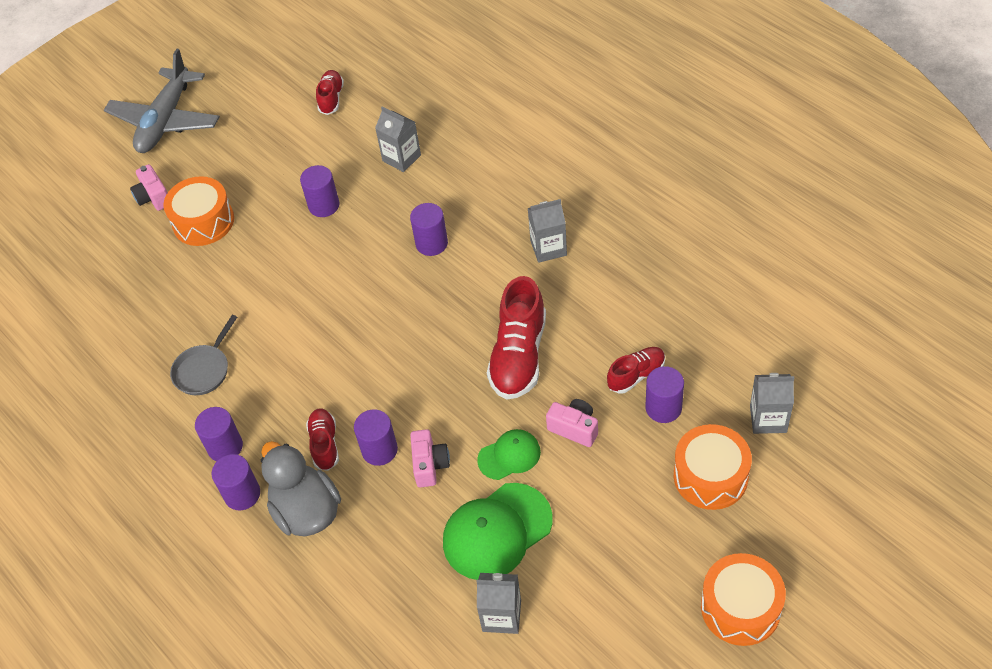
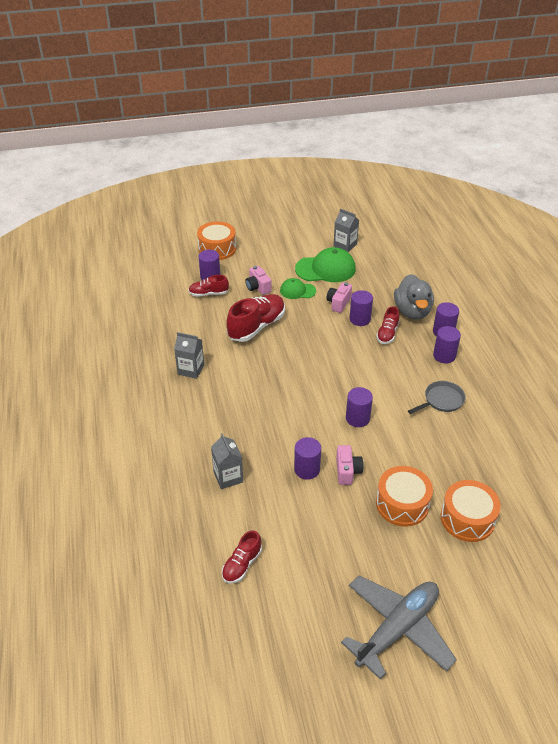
camera: 155 degrees left, 10 degrees down
pink camera [130,164,167,211] -> pink camera moved to [336,445,364,485]
purple cylinder [410,203,448,256] -> purple cylinder moved to [346,387,373,427]
orange drum [701,553,786,646] -> orange drum moved to [441,480,501,542]
grey carton [750,373,794,434] -> none

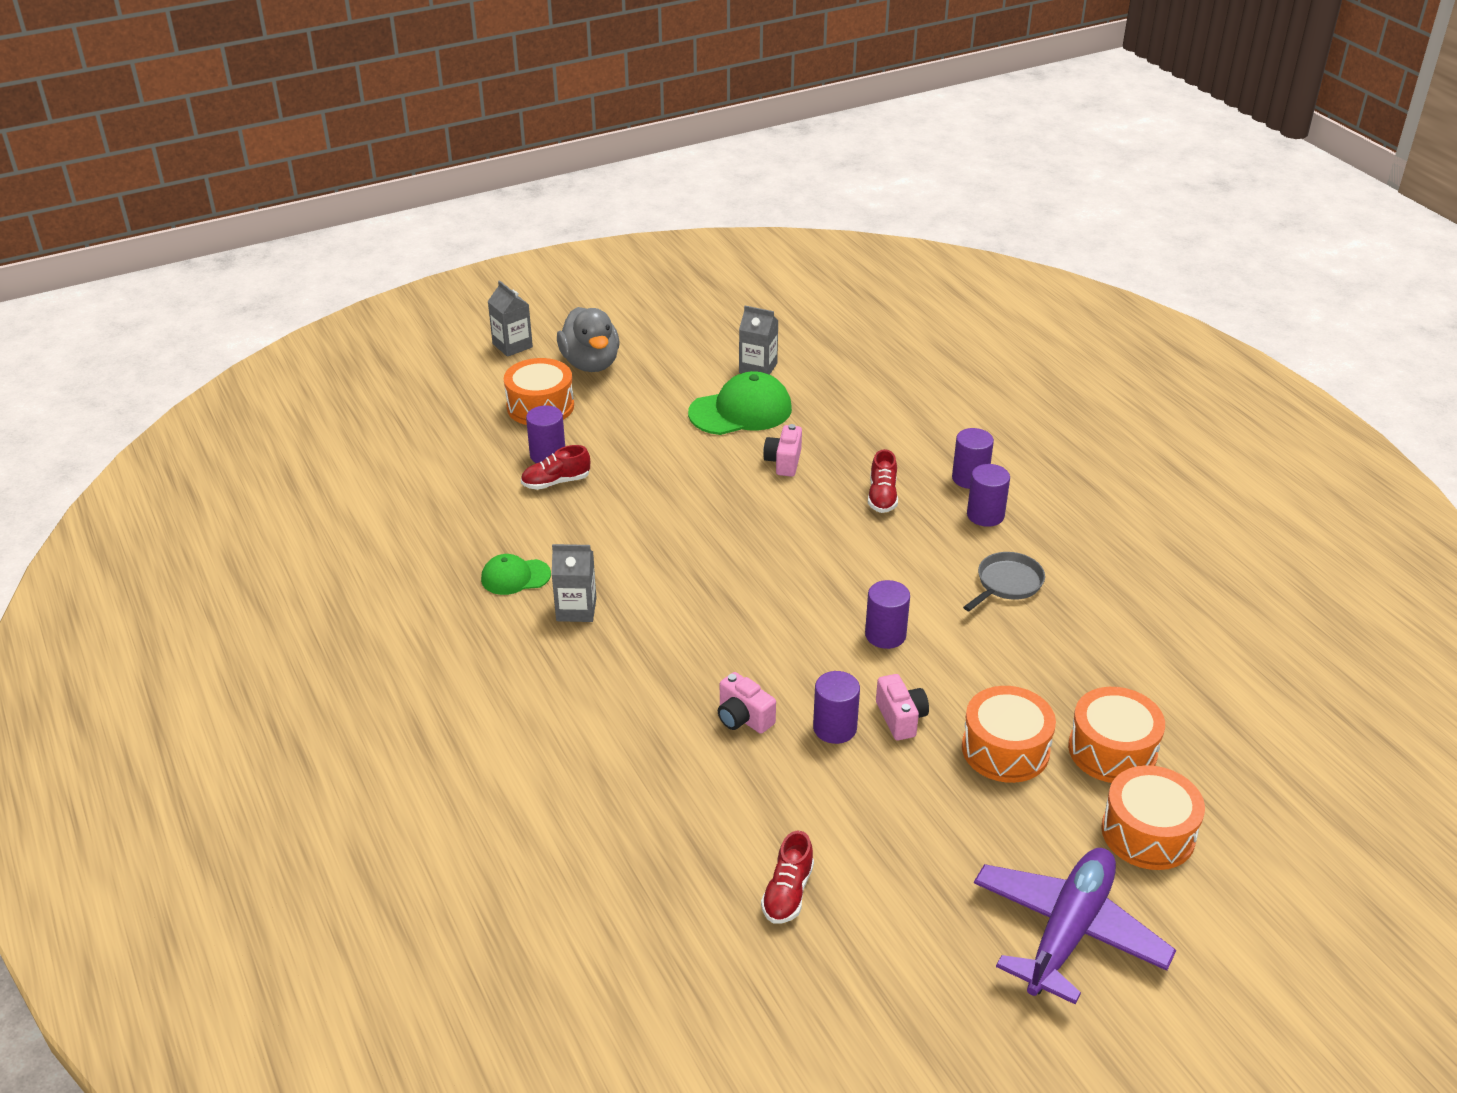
camera: 15 degrees left, 5 degrees down
grey carton [211,433,243,489] -> grey carton moved to [488,280,533,357]
red shoe [226,294,285,342] -> none
pink camera [245,266,272,295] -> pink camera moved to [718,672,776,734]
green cap [280,278,316,299] -> green cap moved to [481,554,551,595]
grey plane [341,576,457,679] -> purple plane [974,848,1176,1005]
purple cylinder [349,290,373,326] -> none
grey duck [394,274,434,320] -> grey duck moved to [557,307,620,372]
none -> orange drum [1101,765,1205,870]

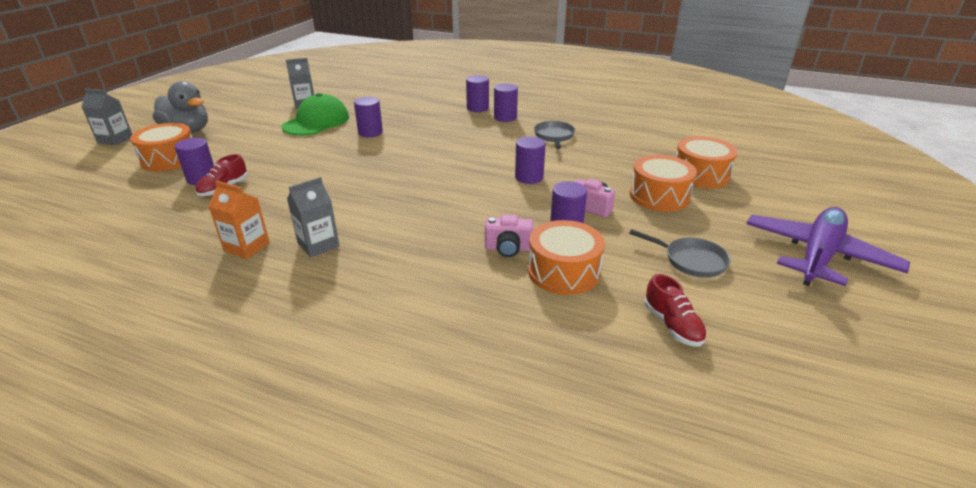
camera: 40 degrees left, 5 degrees down
green cap [481,554,551,595] -> orange carton [208,181,270,259]
pink camera [763,424,802,477] -> purple cylinder [354,97,383,137]
red shoe [868,449,898,513] -> none
purple plane [974,848,1176,1005] -> purple plane turned 45 degrees clockwise [746,207,910,286]
orange drum [1101,765,1205,870] -> orange drum moved to [528,220,605,295]
none -> grey pan [629,229,731,278]

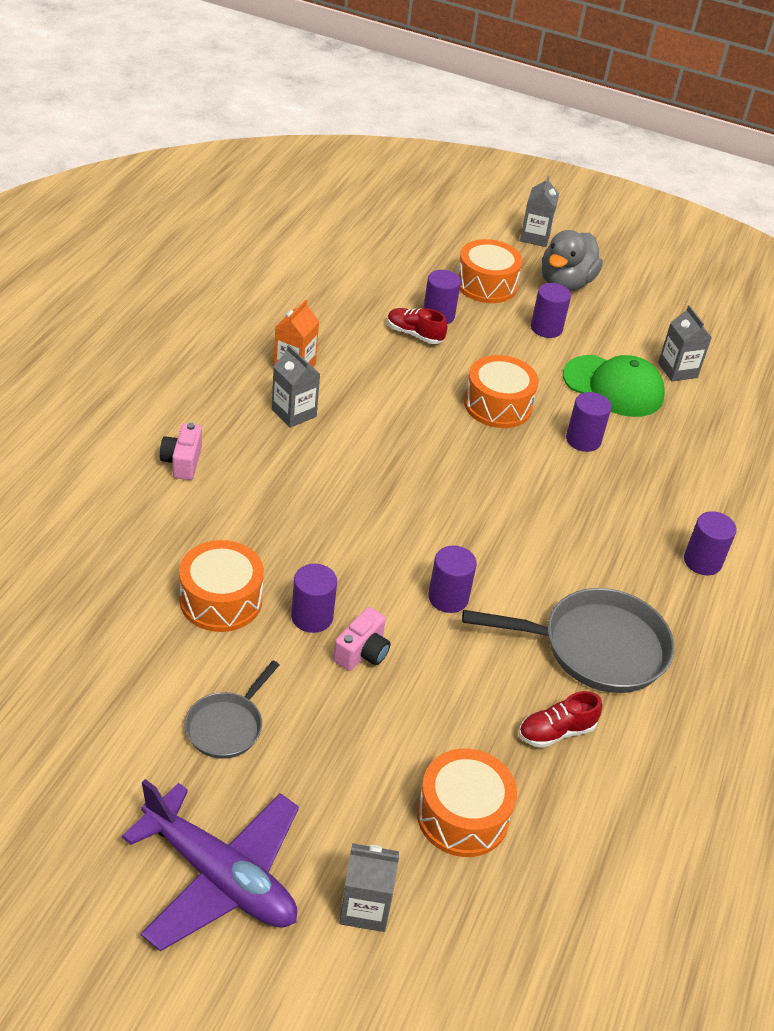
camera: 85 degrees right, 10 degrees up
pink camera [485,214,533,257] -> pink camera moved to [160,423,202,480]
purple cylinder [494,83,518,122] -> purple cylinder moved to [531,283,571,338]
grey pan [534,121,575,149] -> grey pan [462,588,674,693], size x1.81
orange drum [630,155,697,212] -> orange drum moved to [464,355,539,428]
red shoe [644,274,707,347] -> red shoe moved to [519,691,602,748]
none -> grey carton [339,843,399,932]

